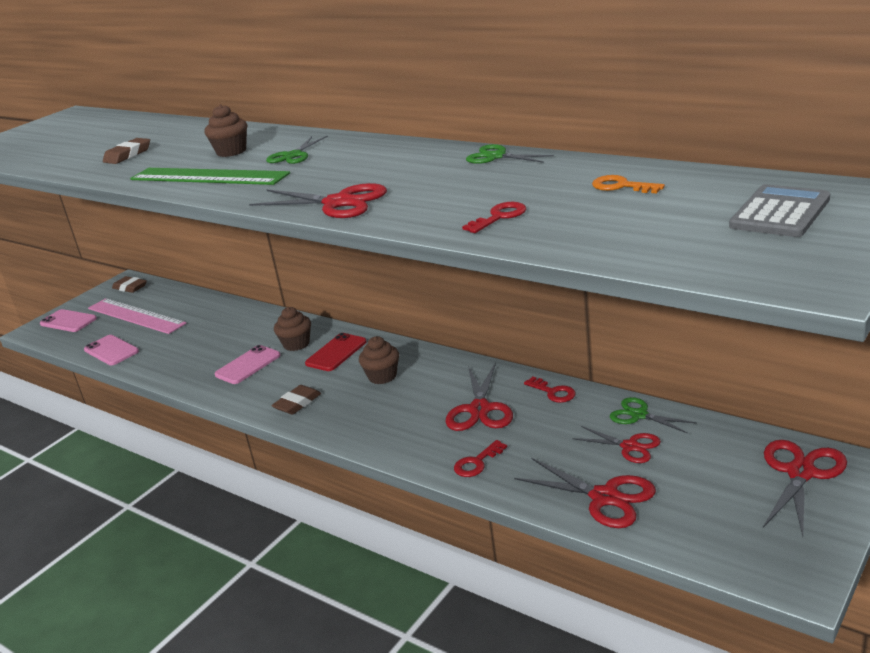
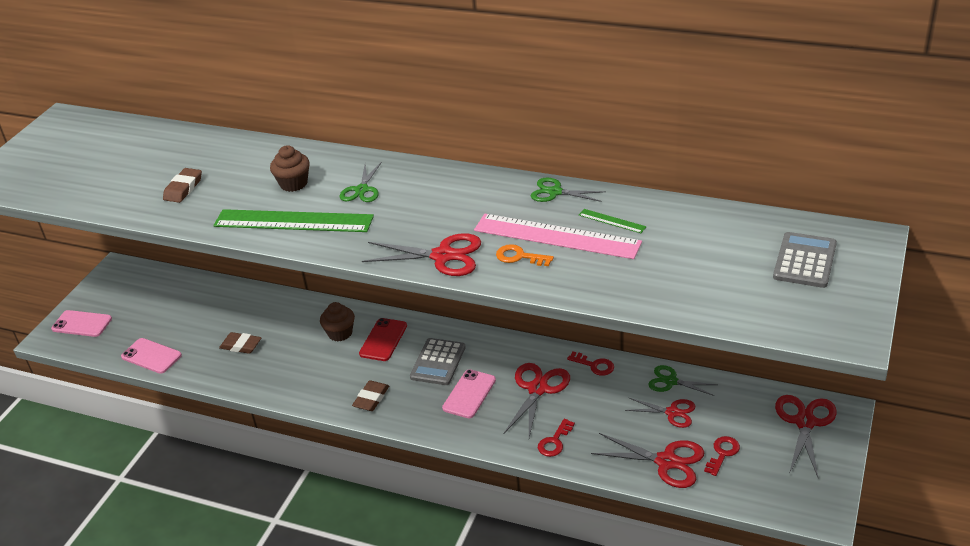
camera: 15 degrees left, 10 degrees up
pink ruler [88,298,187,334] -> pink ruler moved to [474,214,642,259]
brown eraser [112,276,147,293] -> brown eraser moved to [219,332,261,354]
pink phone [214,345,281,384] -> pink phone moved to [442,369,496,418]
brown cupcake [359,336,399,384] -> grey calculator [410,338,466,385]
red scissors [446,363,513,431] -> red scissors turned 150 degrees counterclockwise [503,363,570,438]
red key [462,202,526,233] -> red key moved to [704,436,740,476]
orange key [592,175,665,193] -> orange key moved to [496,244,554,266]
none -> green ruler [579,209,646,233]

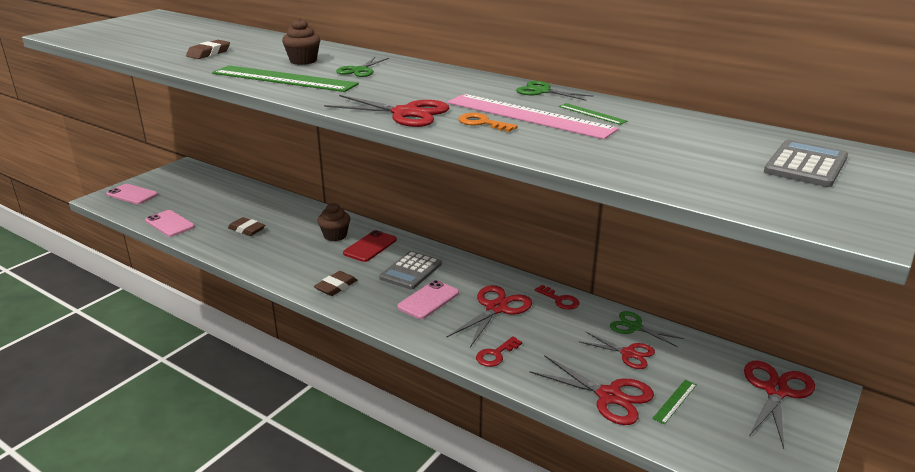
camera: 10 degrees right, 10 degrees down
red key [704,436,740,476] -> green ruler [652,380,696,425]

